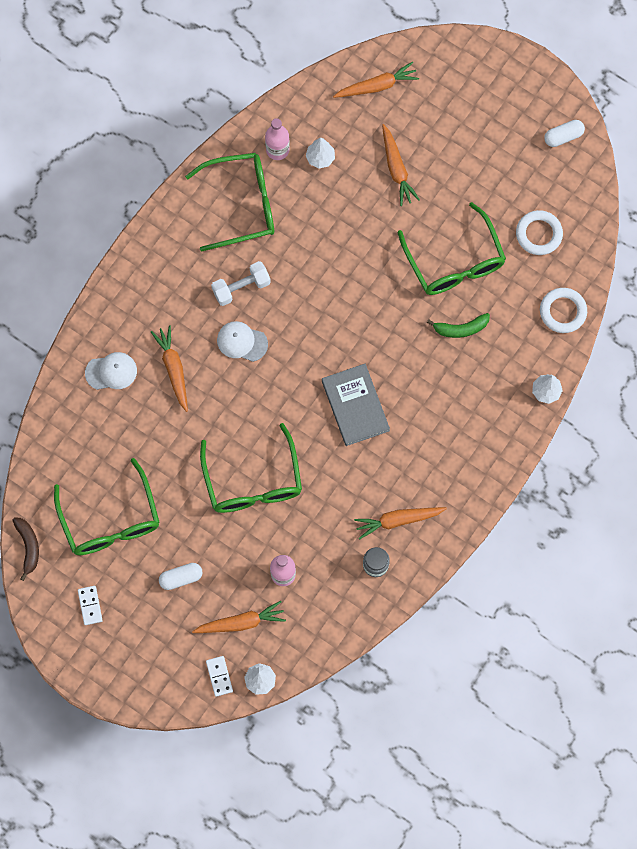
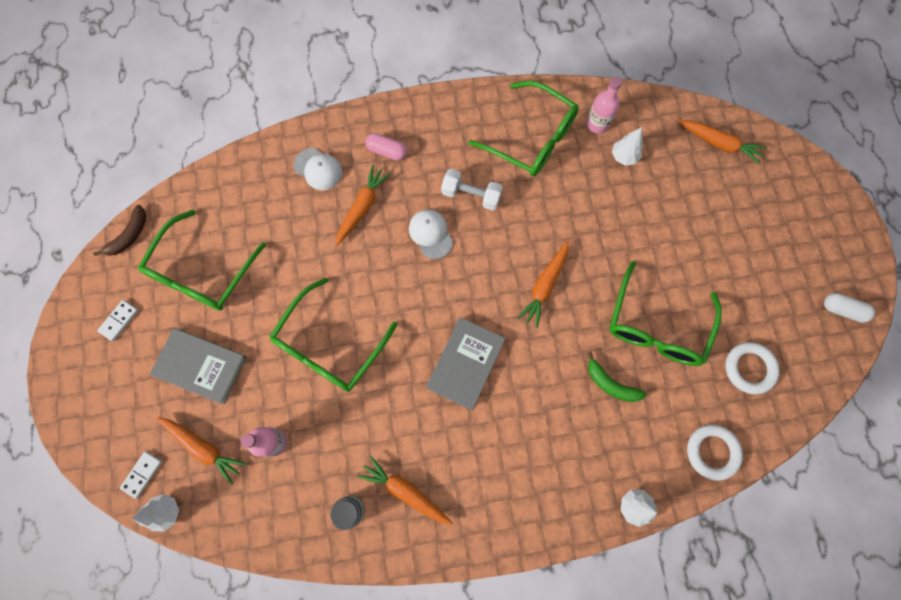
camera: 45 degrees right, 0 degrees up
white capsule [159,563,202,590] -> grey book [149,328,247,404]
orange carrot [382,124,420,206] -> orange carrot moved to [517,241,569,328]
none -> pink capsule [365,133,407,161]

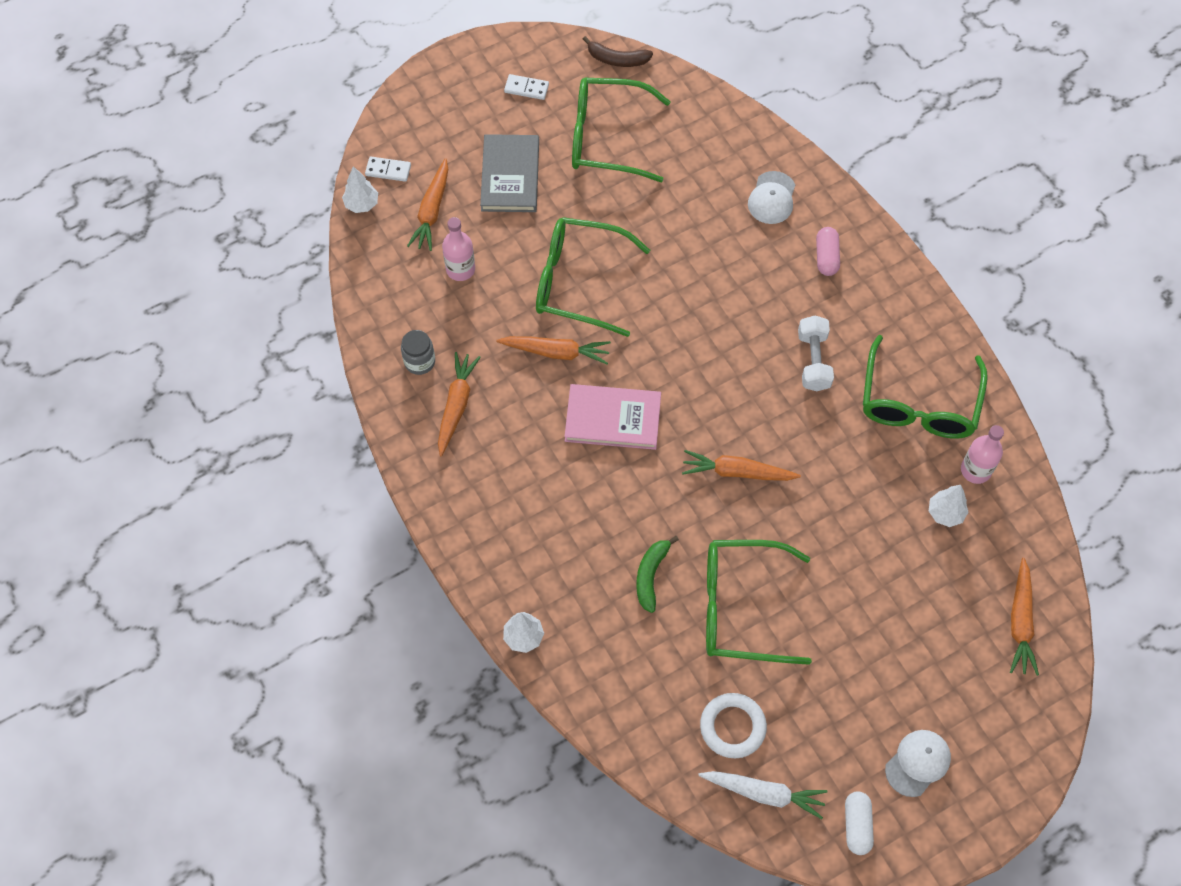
camera: 70 degrees right, 10 degrees down
orange carrot [335,165,391,246] -> orange carrot moved to [496,336,611,364]
white cap [409,210,453,259] -> white cap moved to [885,730,951,797]
grey book [426,317,506,410] -> pink book [564,384,661,450]
white ring [687,424,743,481] -> none
none -> white carrot [698,771,828,819]

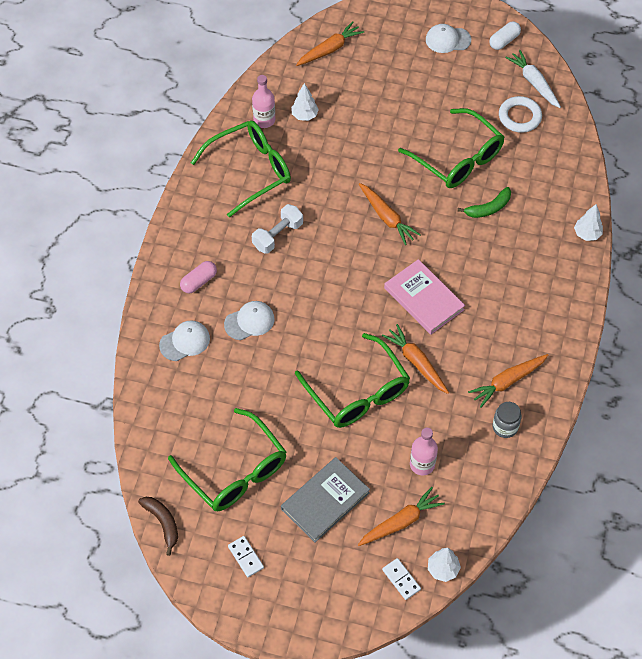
camera: 135 degrees left, 5 degrees down
none -> white cap [224,301,274,340]

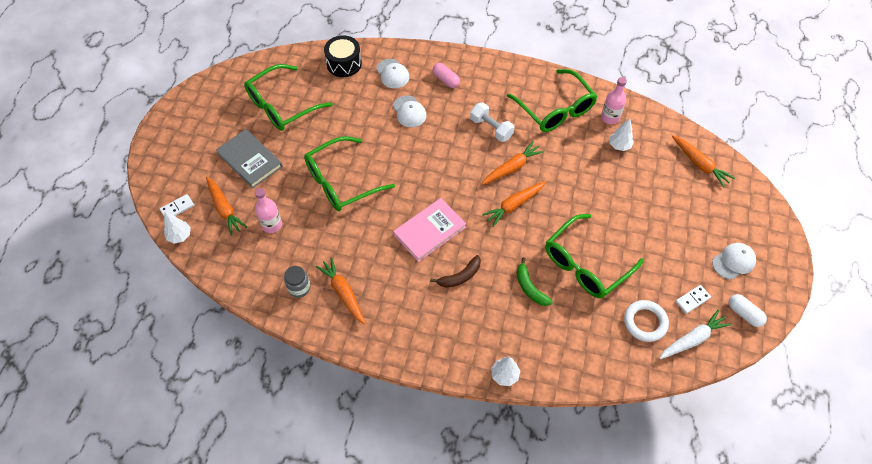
camera: 90 degrees right, 0 degrees up
brown banana [138,497,178,556] -> brown banana moved to [430,255,481,288]
white domino [228,536,264,577] -> white domino moved to [676,285,711,314]
orange carrot [382,324,449,394] -> orange carrot moved to [482,141,544,185]
white cap [426,24,471,53] -> white cap turned 60 degrees clockwise [712,243,756,279]
none -> black drum [324,35,362,77]

